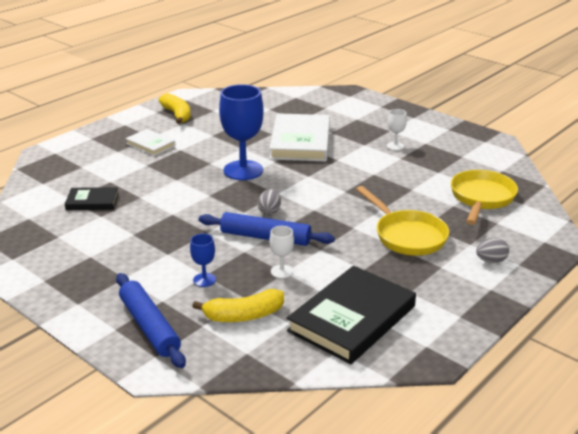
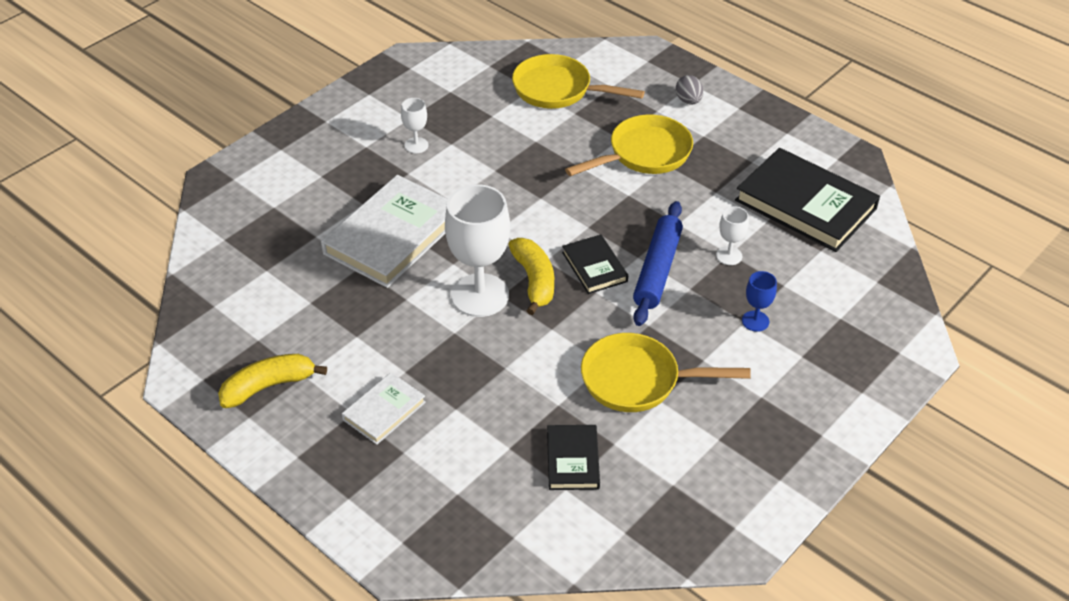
camera: 90 degrees left, 15 degrees up
blue rolling pin [116,273,186,368] -> none
yellow banana [192,289,284,322] -> yellow banana moved to [508,238,554,315]
blue goblet [219,84,264,180] -> white goblet [445,184,510,317]
grey egg [258,189,281,215] -> black book [562,235,628,294]
white book [269,113,330,162] -> white book turned 60 degrees counterclockwise [321,175,448,288]
none -> yellow pan [581,333,751,412]

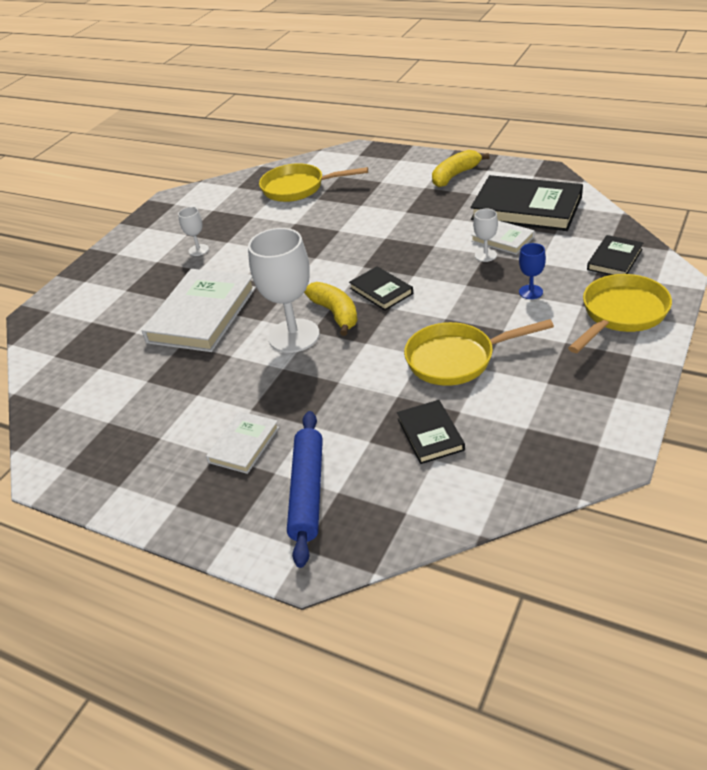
camera: 10 degrees left, 5 degrees down
yellow banana [218,354,327,408] -> yellow banana moved to [432,150,490,187]
yellow pan [565,114,693,176] -> yellow pan moved to [568,274,672,353]
blue rolling pin [633,201,683,326] -> blue rolling pin moved to [287,411,323,568]
grey egg [676,75,703,104] -> none
none -> white book [471,221,534,255]
none -> black book [587,235,644,275]

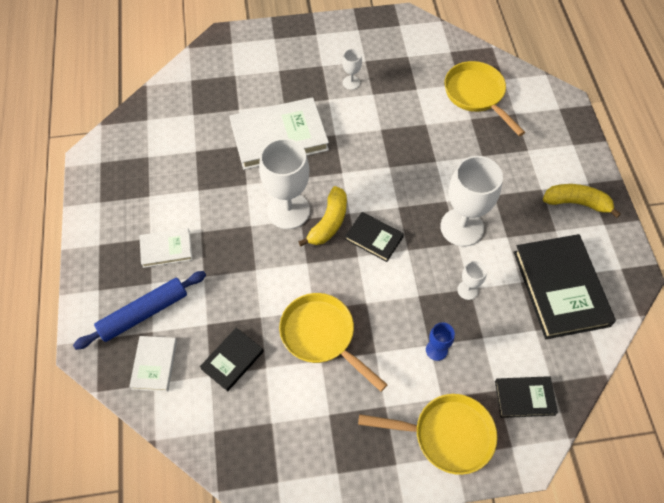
camera: 50 degrees right, 20 degrees up
black book [349,266,413,311] -> black book turned 75 degrees counterclockwise [345,212,404,262]
white book [471,221,534,255] -> white book moved to [129,336,177,392]
none -> white goblet [440,156,503,247]

